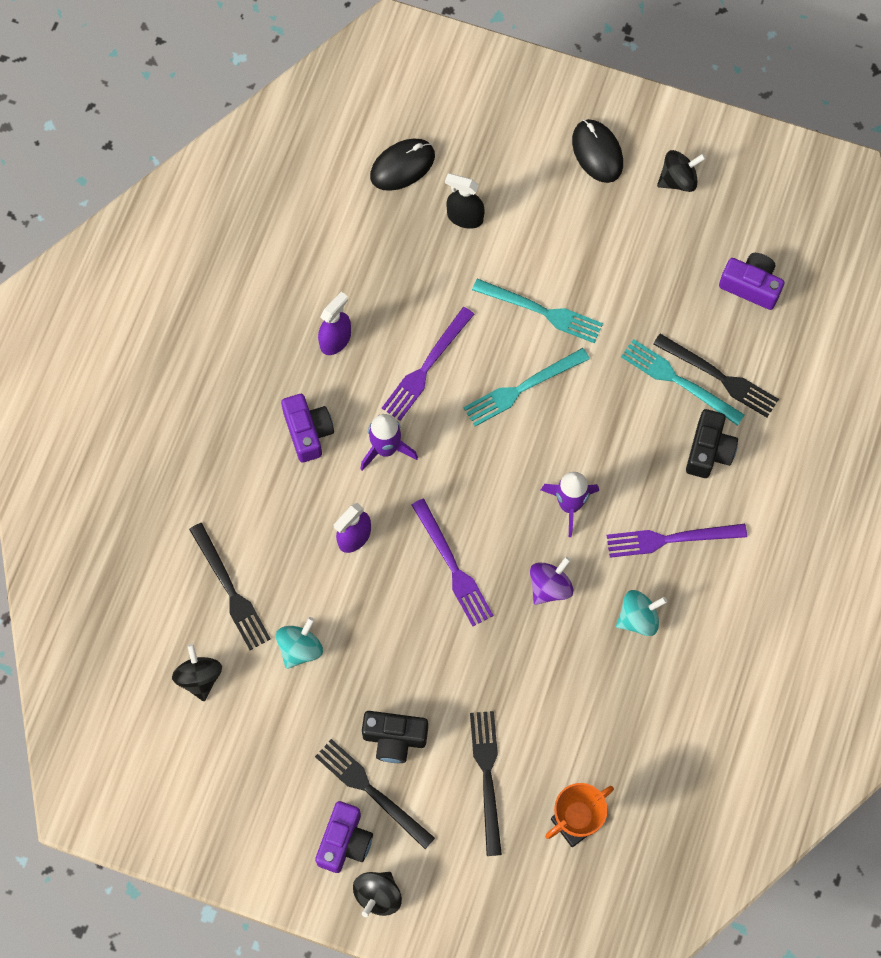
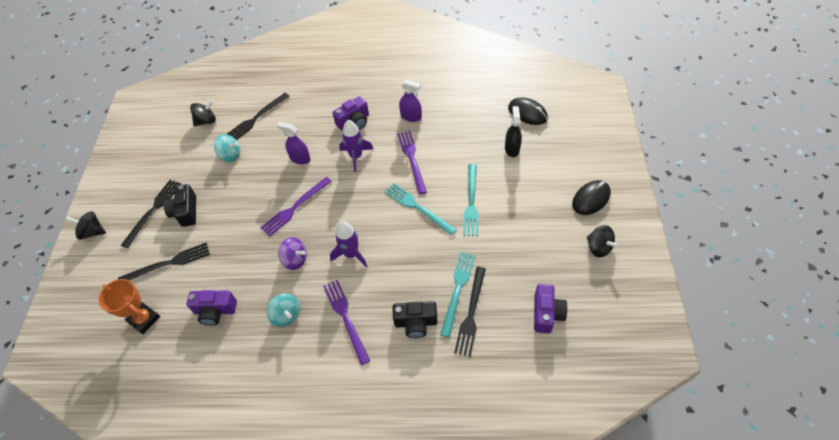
camera: 75 degrees right, 15 degrees down
purple camera [315,801,373,873] -> purple camera moved to [186,290,237,326]
purple fork [382,307,474,421] -> purple fork turned 60 degrees clockwise [397,131,427,195]

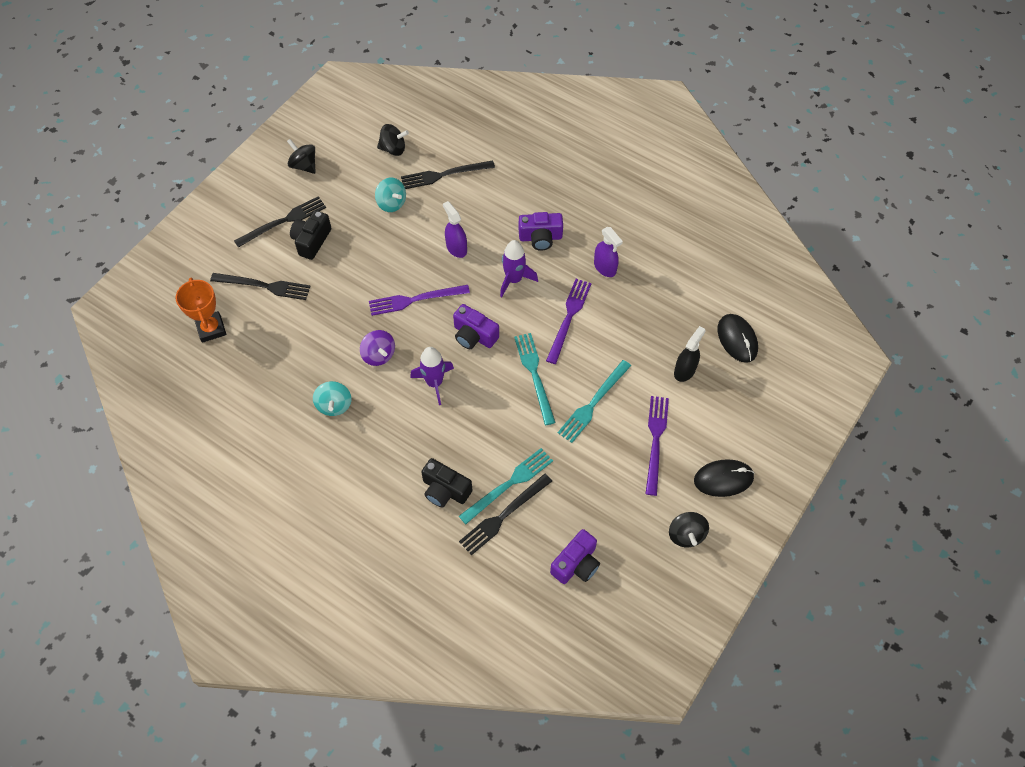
camera: 30 degrees right, 5 degrees up
black spinning top [65,211,106,240] -> black spinning top moved to [287,139,316,174]
purple camera [186,290,237,326] -> purple camera moved to [453,304,499,349]
purple fork [323,280,370,365] -> purple fork moved to [645,396,669,496]

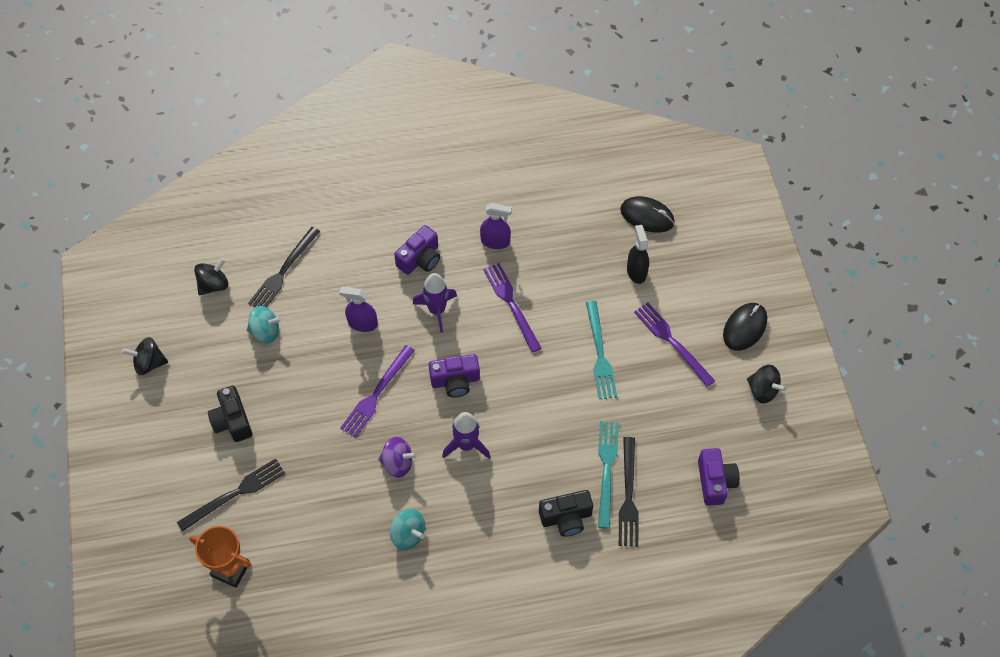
camera: 45 degrees left, 0 degrees up
black fork [234,196,326,248] -> none
turquoise fork [514,333,556,425] -> none

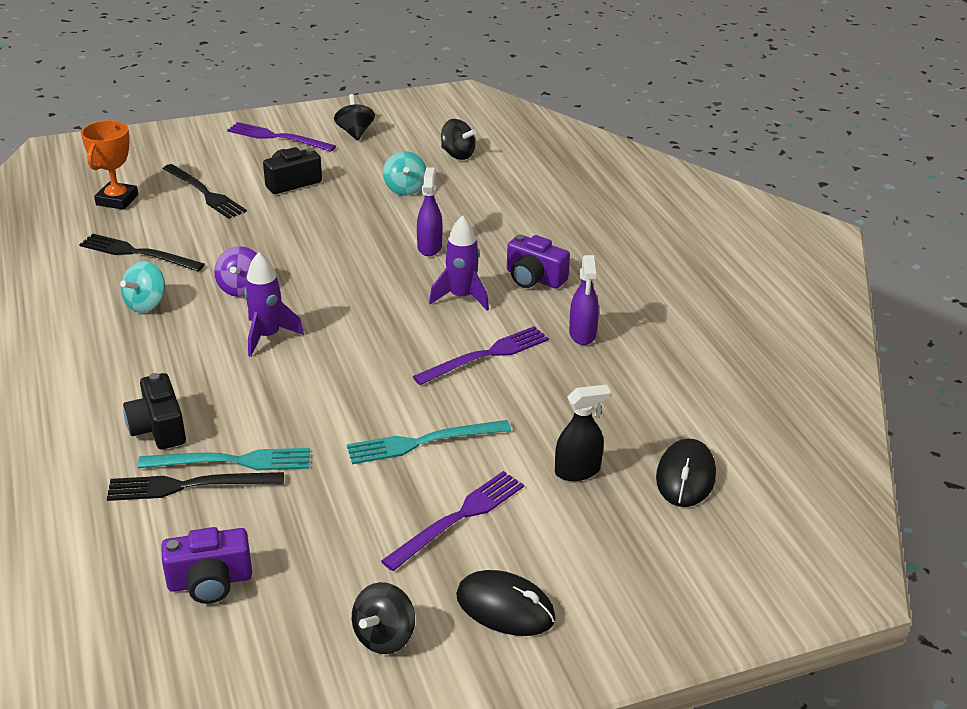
camera: 80 degrees right, 25 degrees down
black fork [248,227,320,307] -> black fork moved to [79,234,205,271]
purple fork [340,345,415,438] -> purple fork moved to [227,122,336,152]
purple camera [429,354,480,397] -> none

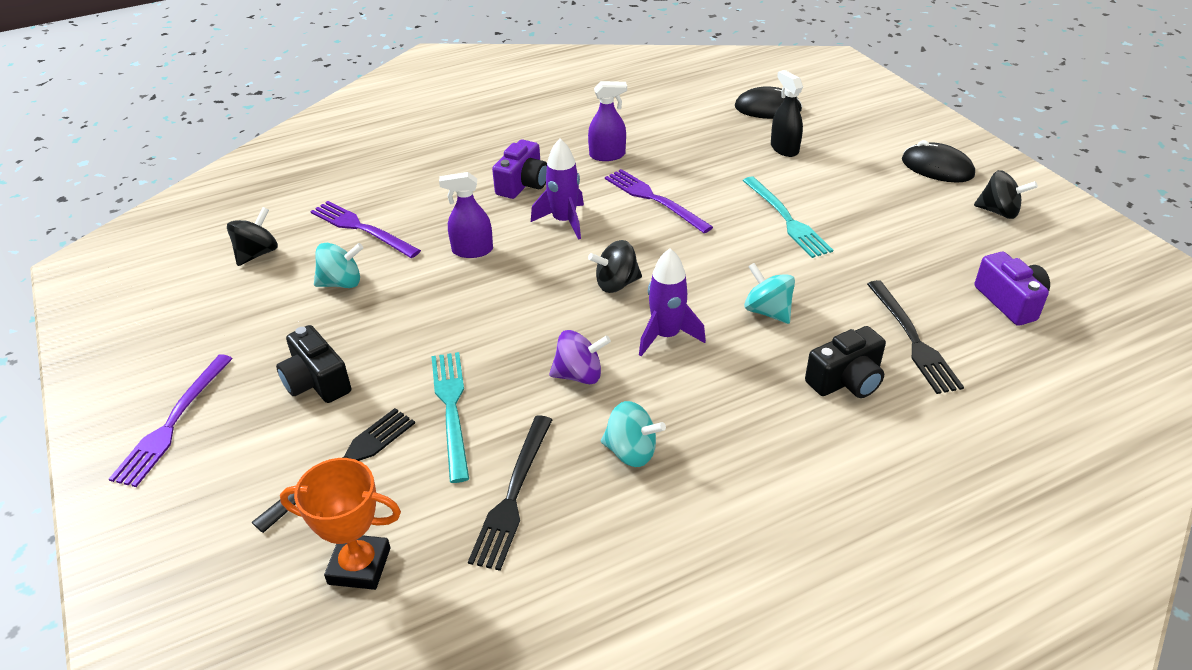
camera: 95 degrees left, 5 degrees up
turquoise fork [138,448,310,470] -> turquoise fork moved to [431,352,469,483]
black spinning top [334,94,375,141] -> black spinning top moved to [588,240,642,293]
purple fork [381,471,524,571] -> purple fork moved to [310,201,421,258]
black mouse [456,570,556,636] -> black mouse turned 75 degrees counterclockwise [902,140,975,183]
none -> turquoise spinning top [744,263,795,324]

